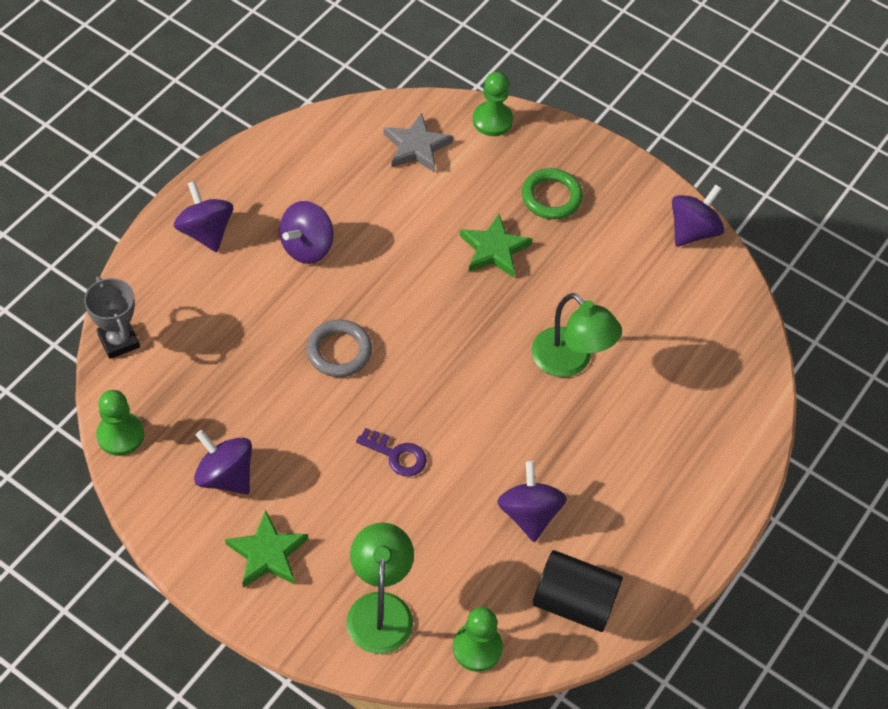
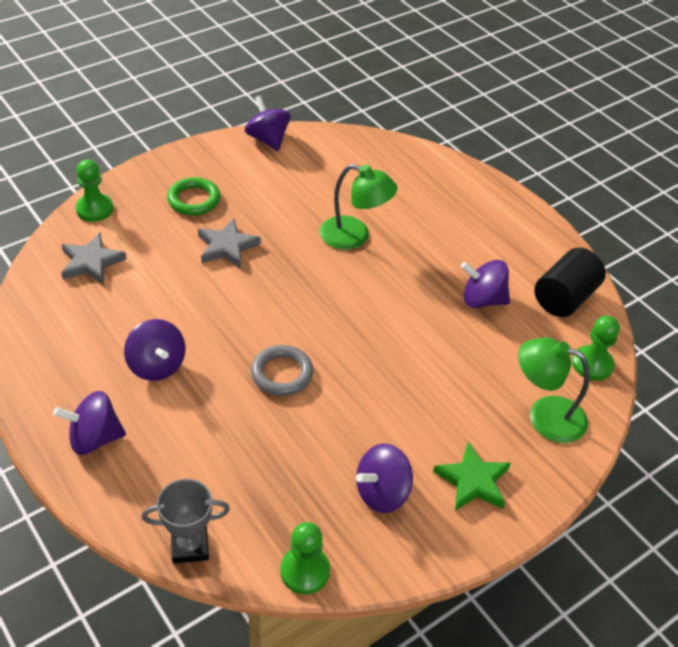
camera: 70 degrees left, 10 degrees down
purple key [356,428,427,477] -> none
green star [460,214,532,278] -> grey star [198,218,261,268]
green lamp [532,293,622,377] -> green lamp turned 45 degrees clockwise [320,164,398,250]

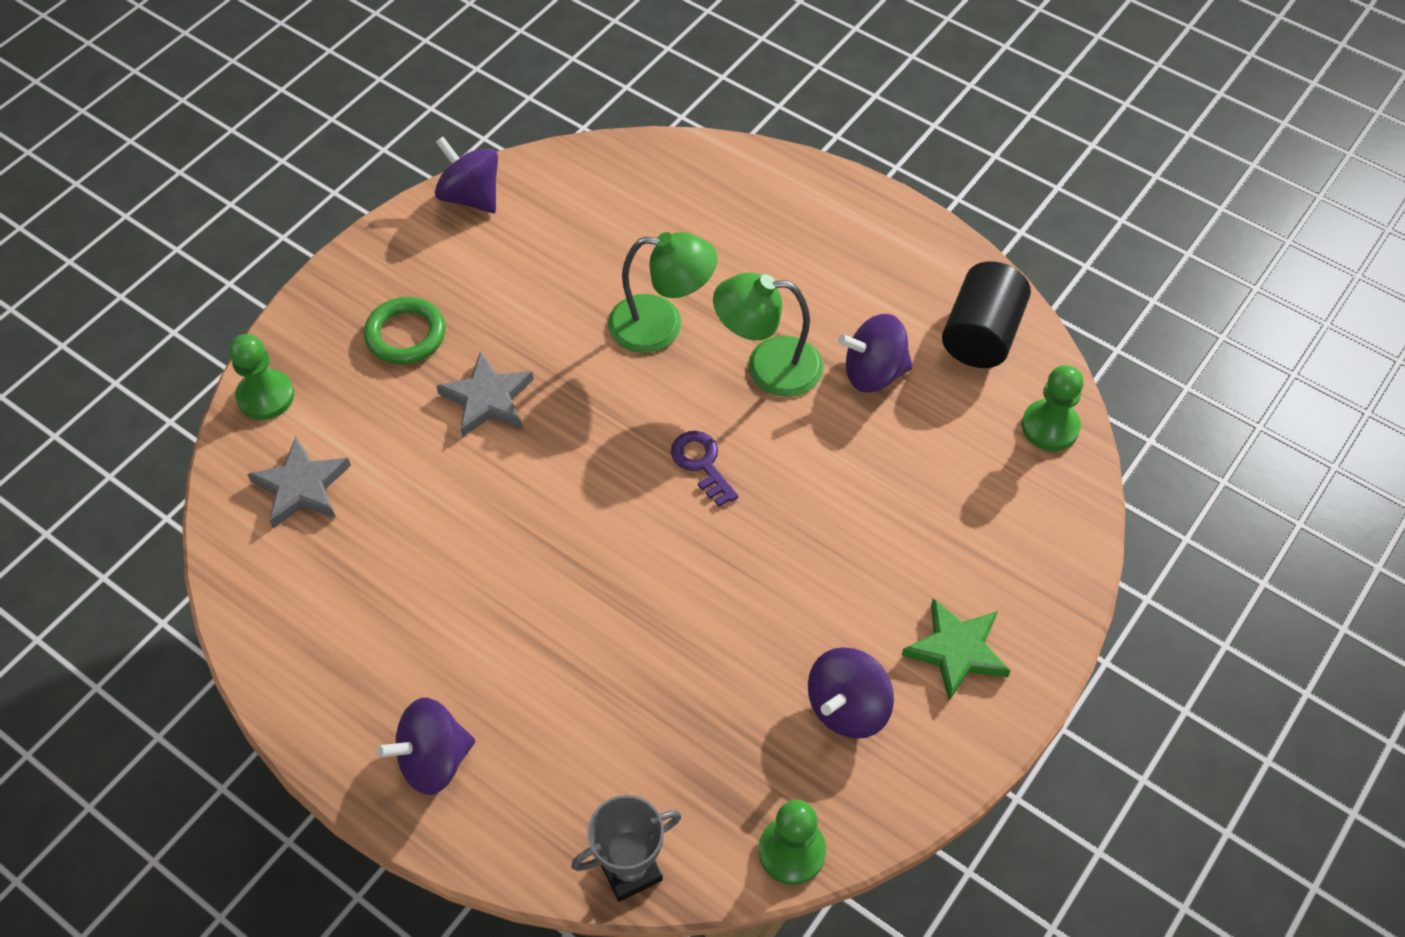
camera: 15 degrees left, 10 degrees up
purple spinning top [124,319,185,381] -> none
grey ring [251,345,313,396] -> none
green lamp [518,338,590,443] -> green lamp moved to [713,273,823,397]
none -> purple key [671,431,739,507]

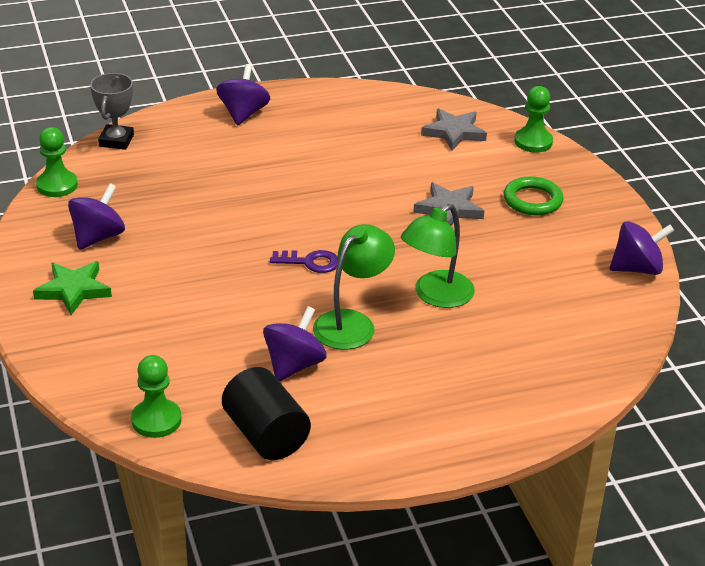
camera: 125 degrees right, 20 degrees down
purple spinning top [808,647,894,739] -> purple spinning top turned 45 degrees clockwise [68,183,125,250]

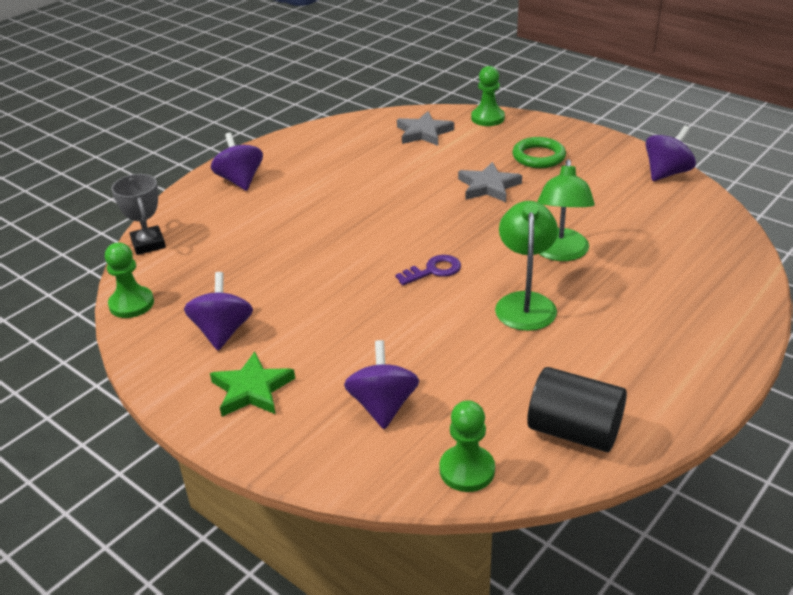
camera: 30 degrees left, 0 degrees up
purple spinning top [263,306,327,382] -> purple spinning top moved to [344,340,420,429]

